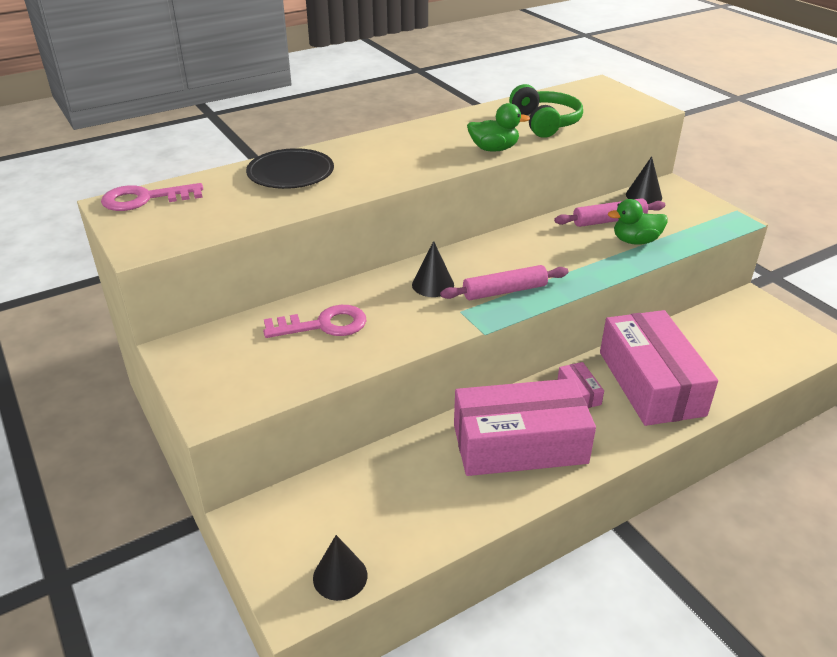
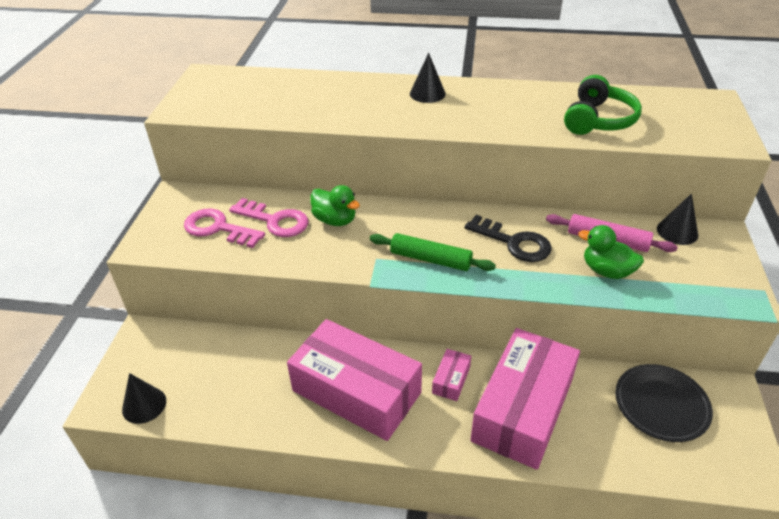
camera: 40 degrees right, 5 degrees up
pink key [101,183,203,211] -> pink key moved to [184,209,265,248]
black plate [246,148,334,189] -> black plate moved to [615,364,713,442]
black cone [412,241,454,297] -> black cone moved to [410,53,446,103]
pink rolling pin [440,265,569,300] -> green rolling pin [370,233,496,271]
green duck [467,103,530,152] -> green duck moved to [310,185,360,226]
none -> black key [465,215,552,262]

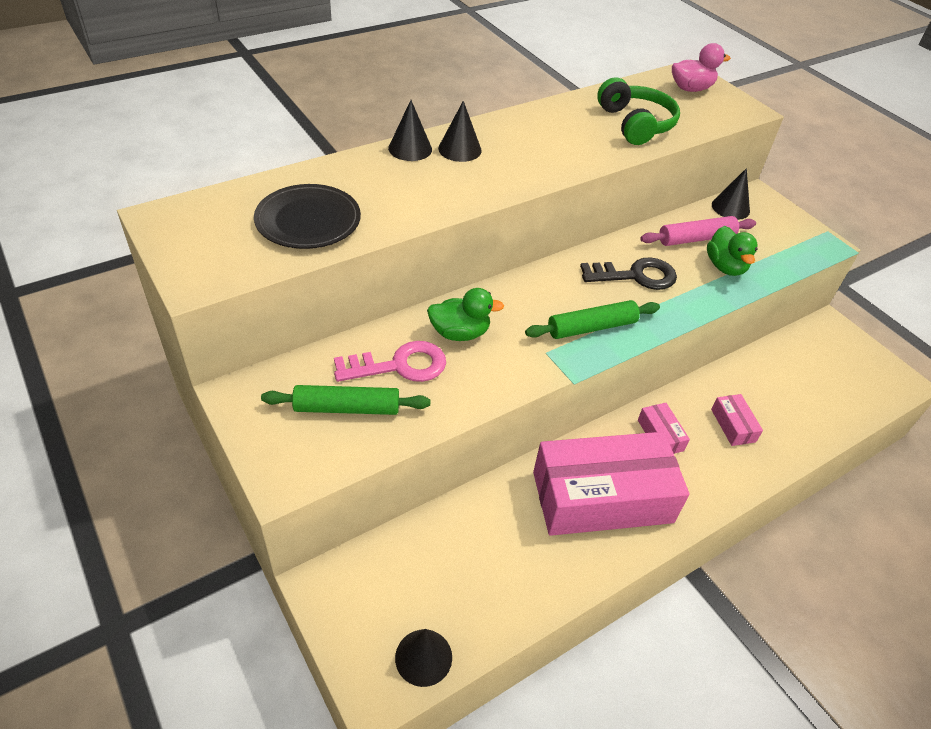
camera: 45 degrees left, 5 degrees up
pink key [184,209,265,248] -> green rolling pin [261,385,430,415]
pink box [471,328,580,470] -> pink box [711,394,763,446], size x0.40
green duck [578,225,644,279] -> green duck turned 90 degrees counterclockwise [707,226,758,276]
black plate [615,364,713,442] -> black plate moved to [254,184,361,249]
none -> black cone [388,100,432,161]
none -> pink duck [672,43,731,92]

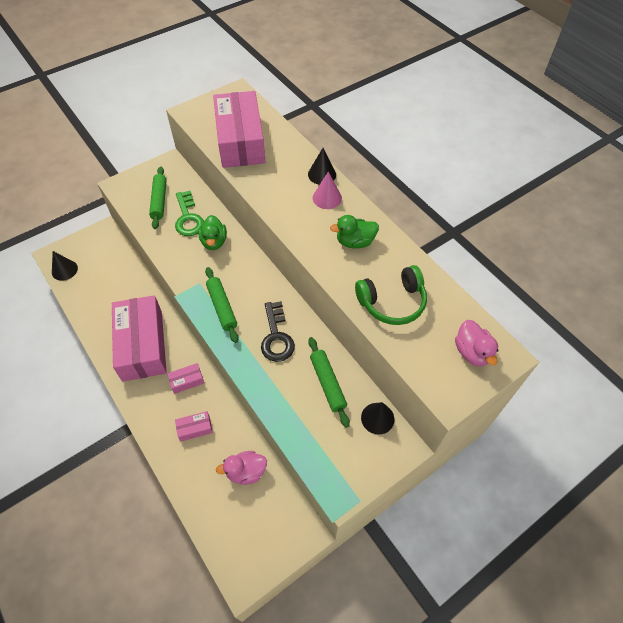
camera: 90 degrees right, 10 degrees up
black plate [254,184,361,249] -> pink box [213,91,265,168]
pink key [334,341,446,382] -> green key [175,191,204,236]
black cone [438,101,482,162] -> pink cone [313,172,342,209]
pink rolling pin [640,216,756,246] -> green rolling pin [308,337,350,428]
green duck [707,226,758,276] -> green duck moved to [330,215,379,248]
none -> pink duck [216,451,267,485]

